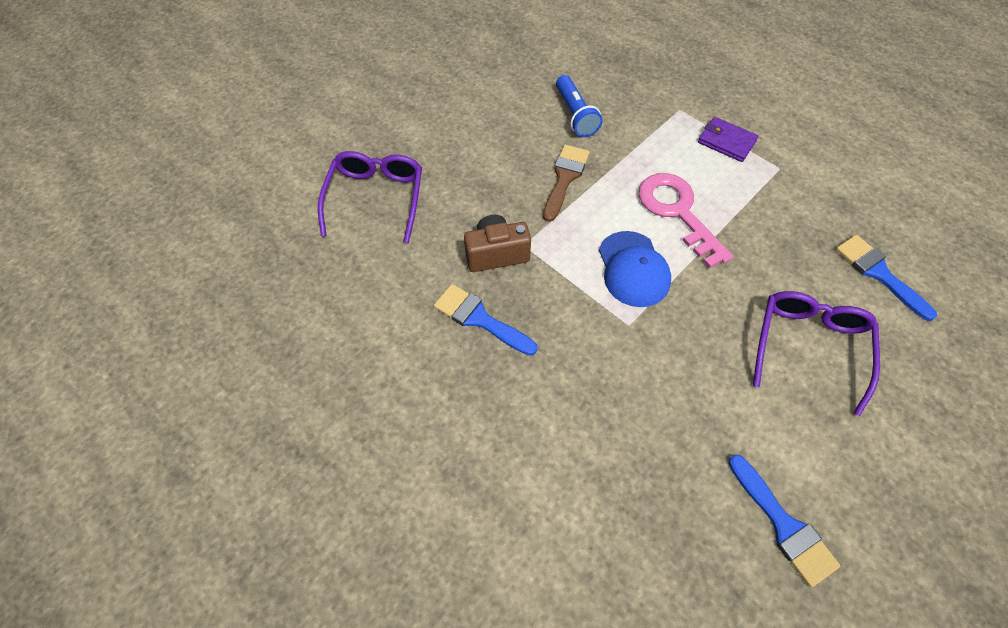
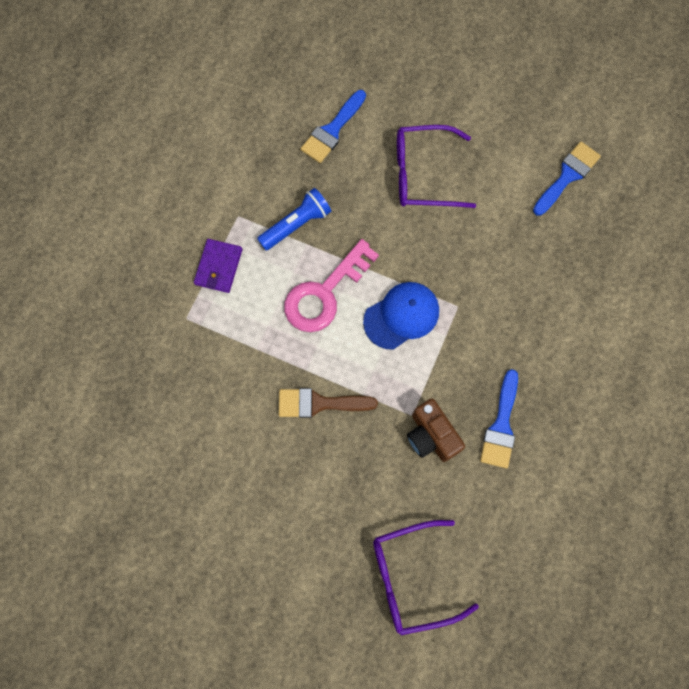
camera: 110 degrees left, 15 degrees up
blue flashlight [556,75,603,137] -> blue flashlight moved to [257,188,331,250]

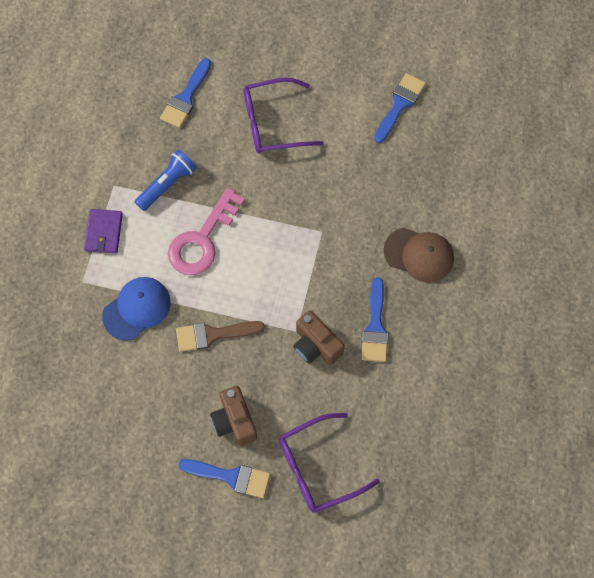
camera: 10 degrees left, 5 degrees down
blue cap [363,282,439,350] -> blue cap moved to [102,277,171,341]
none -> blue brush [178,459,270,498]
none -> brown camera [210,386,257,446]
none -> brown cap [384,228,454,282]

